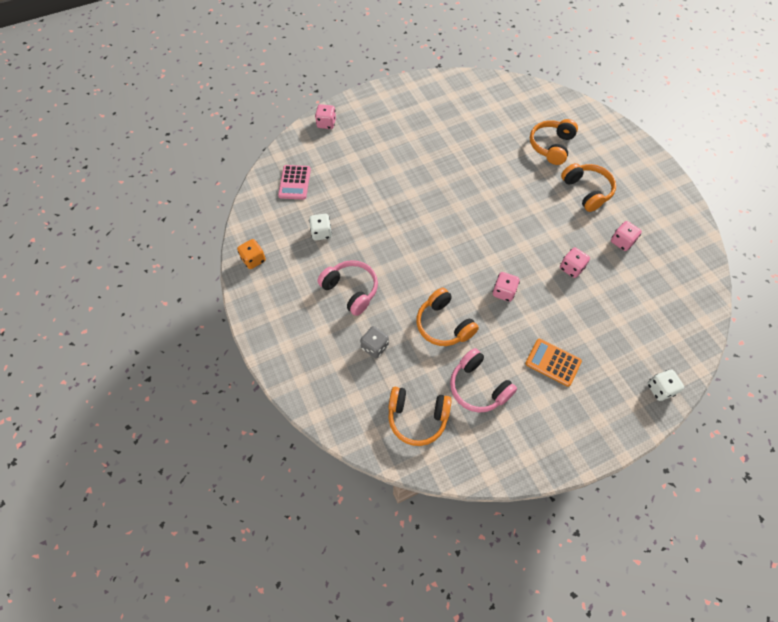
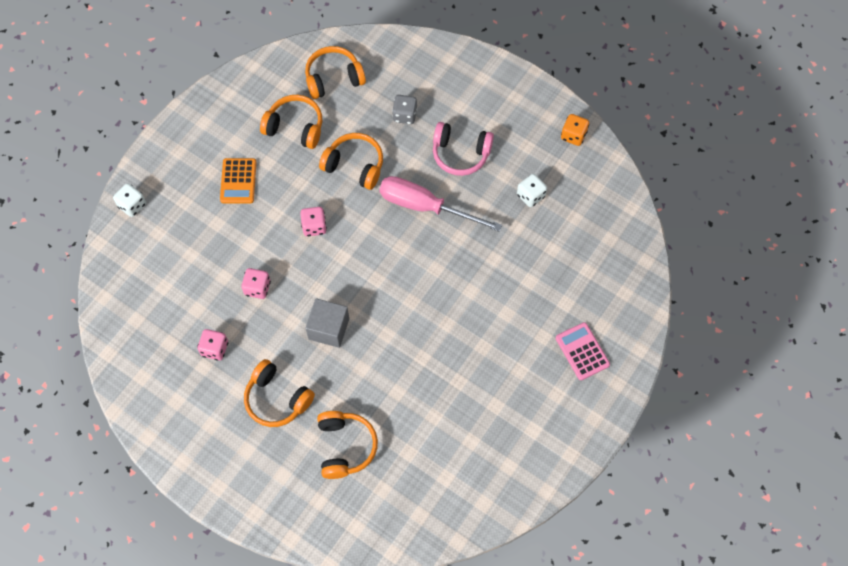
camera: 150 degrees right, 5 degrees up
pink calculator [278,165,311,200] -> pink calculator moved to [556,322,610,380]
pink dice [315,104,336,129] -> none
pink headphones [450,348,517,413] -> orange headphones [260,95,322,149]
orange calculator [525,339,582,387] -> orange calculator turned 90 degrees clockwise [220,158,257,204]
none -> grey cube [305,298,349,348]
none -> pink screwdriver [379,176,502,232]

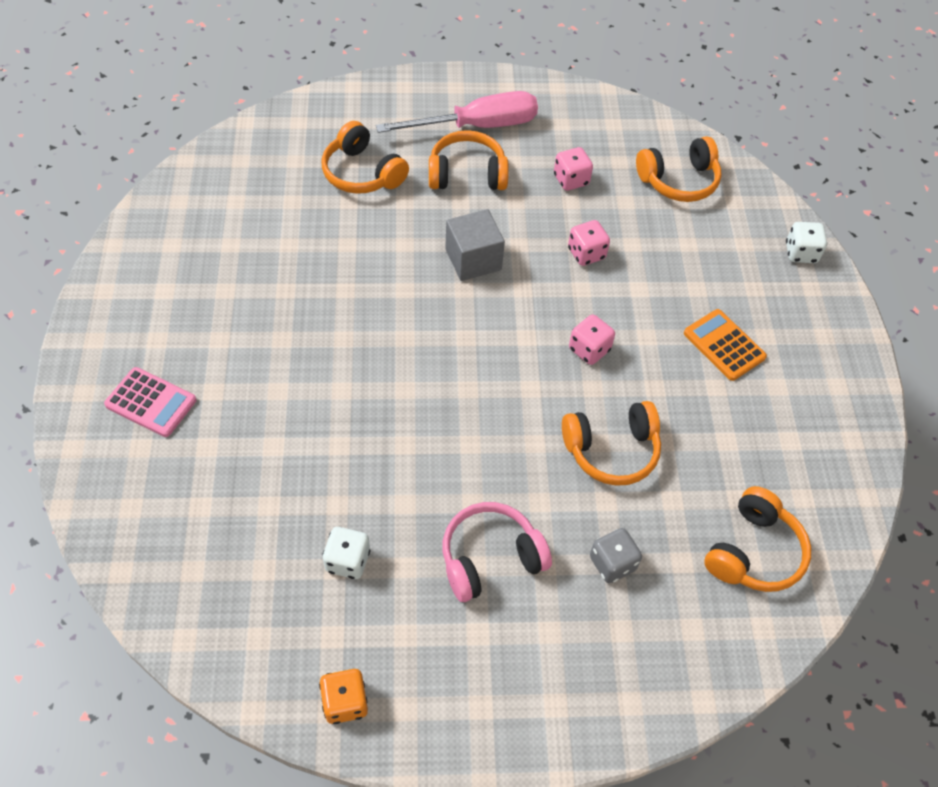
camera: 140 degrees right, 10 degrees down
orange headphones [260,95,322,149] -> orange headphones moved to [636,136,722,202]
pink screwdriver [379,176,502,232] -> pink screwdriver moved to [376,91,538,133]

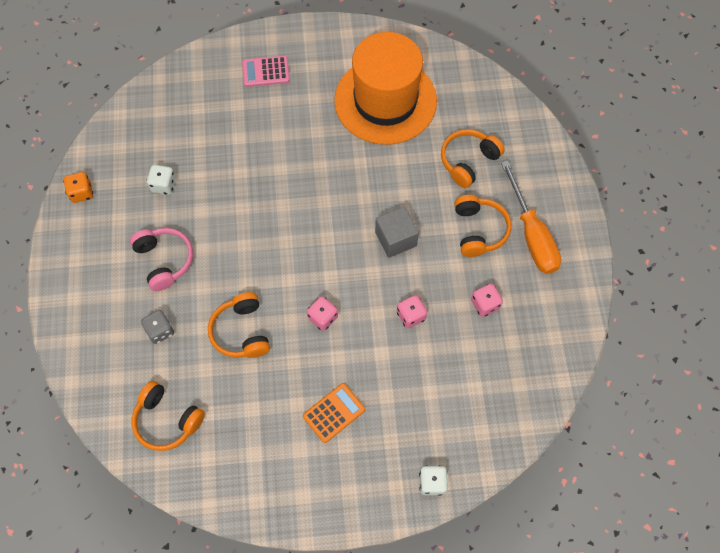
camera: 90 degrees right, 10 degrees up
pink calculator [104,367,197,437] -> pink calculator turned 60 degrees clockwise [242,56,290,87]
pink screwdriver [376,91,538,133] -> orange screwdriver [501,160,561,274]
orange headphones [636,136,722,202] -> none
none -> orange hat [334,32,437,145]

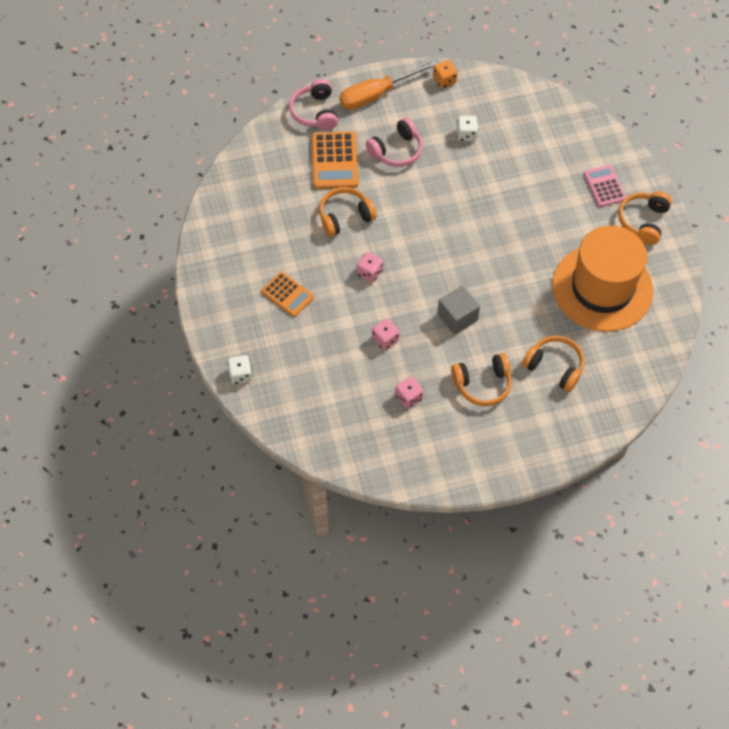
camera: 80 degrees right, 5 degrees down
orange headphones [131,381,205,451] -> orange headphones moved to [618,191,672,245]
grey dice [141,310,174,344] -> orange calculator [312,131,359,189]
orange screwdriver [501,160,561,274] -> orange screwdriver moved to [340,60,437,110]
none -> pink headphones [289,79,338,130]

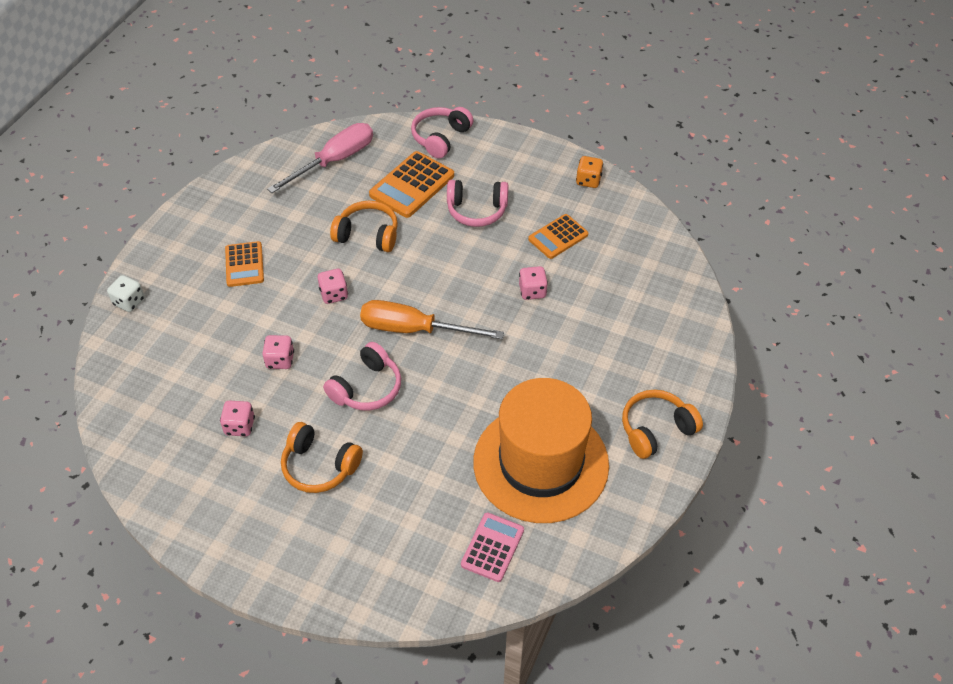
camera: 40 degrees right, 10 degrees down
orange screwdriver [340,60,437,110] -> orange screwdriver moved to [360,300,504,339]
grey cube [437,285,480,335] -> pink headphones [323,342,401,411]
white dice [457,116,478,141] -> orange calculator [528,214,588,259]
orange headphones [522,335,584,392] -> none
pink calculator [584,165,626,207] -> pink calculator moved to [461,512,524,582]
none -> pink screwdriver [267,123,373,193]
none -> pink dice [519,266,548,300]

